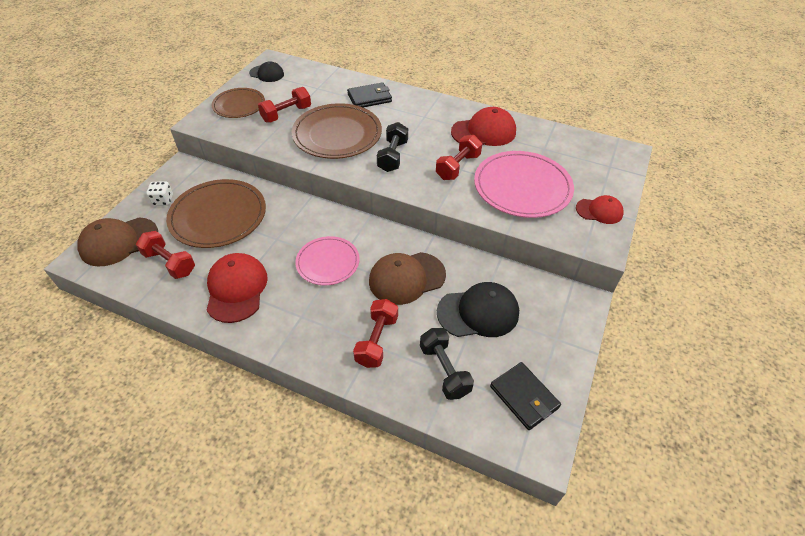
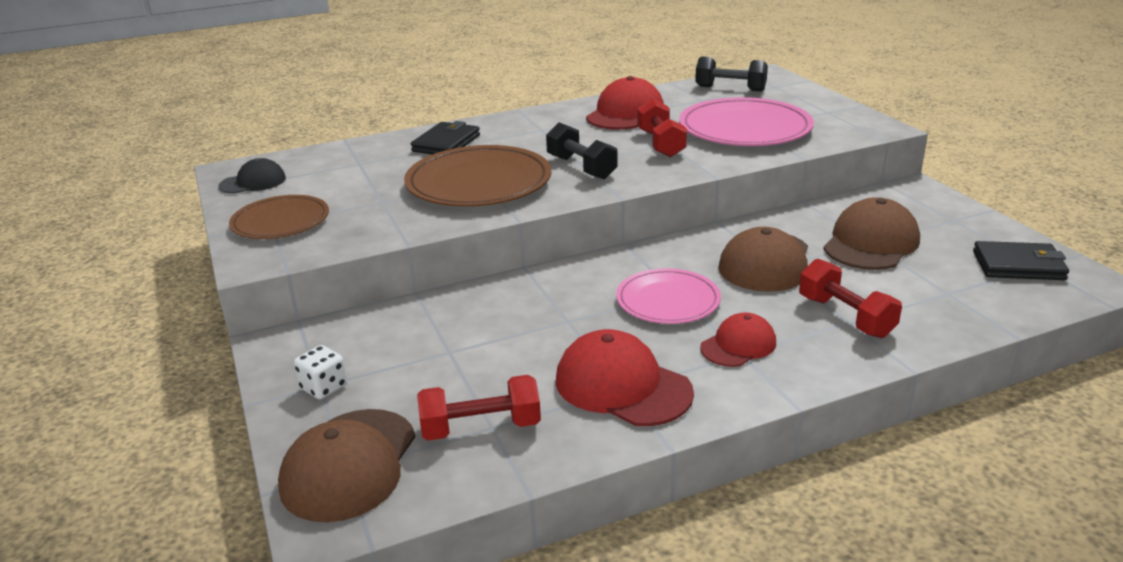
camera: 45 degrees left, 20 degrees down
brown plate [166,179,266,248] -> none
red dumbbell [258,87,311,123] -> none
black dumbbell [420,328,474,400] -> black dumbbell moved to [695,56,768,91]
black cap [437,282,519,337] -> brown cap [824,197,920,270]
red cap [576,195,624,224] -> red cap moved to [700,312,776,367]

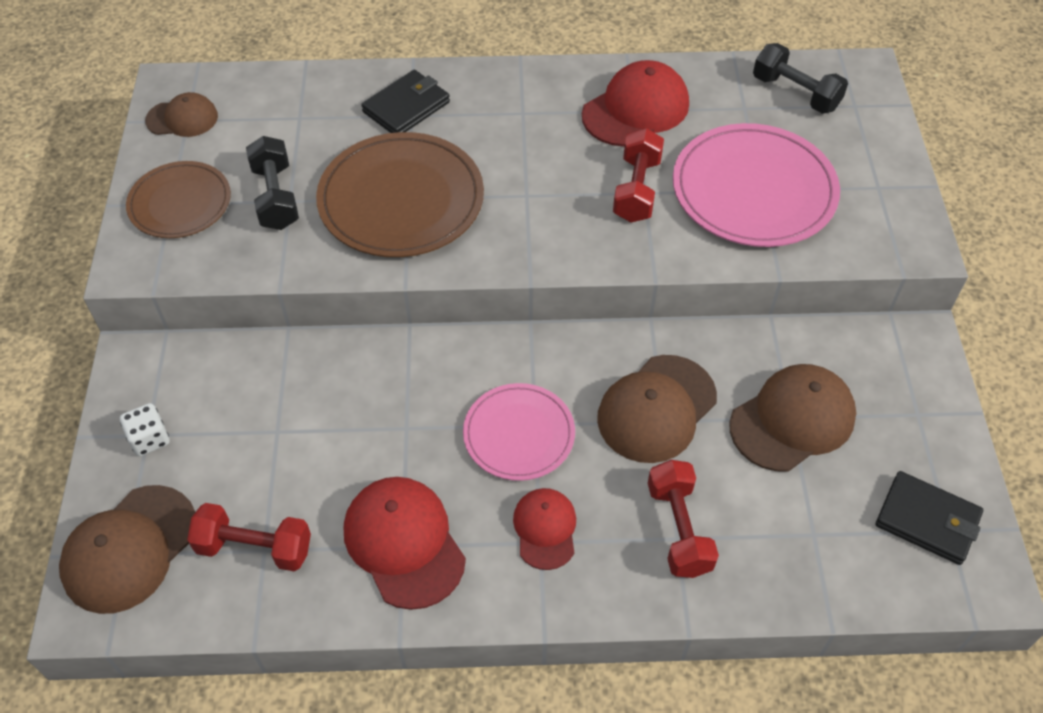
camera: 20 degrees right, 25 degrees up
black cap [218,158,286,194] -> brown cap [145,92,218,137]
black dumbbell [546,122,618,179] -> black dumbbell moved to [246,136,299,230]
red cap [700,312,776,367] -> red cap turned 75 degrees counterclockwise [513,488,576,570]

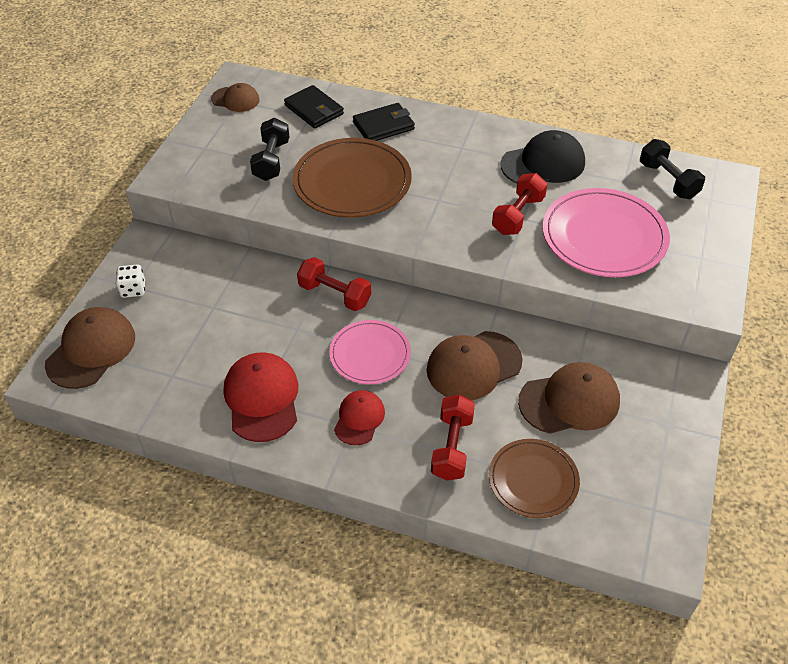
camera: 20 degrees right, 5 degrees down
brown cap [59,485,195,614] -> brown cap turned 150 degrees clockwise [45,307,135,389]
brown plate [126,161,231,238] -> brown plate moved to [489,439,580,518]
red dumbbell [187,503,311,572] -> red dumbbell moved to [297,257,371,311]
red cap [582,60,689,146] -> black cap [500,130,585,183]
black wallet [876,471,983,565] -> black wallet moved to [284,85,344,129]

